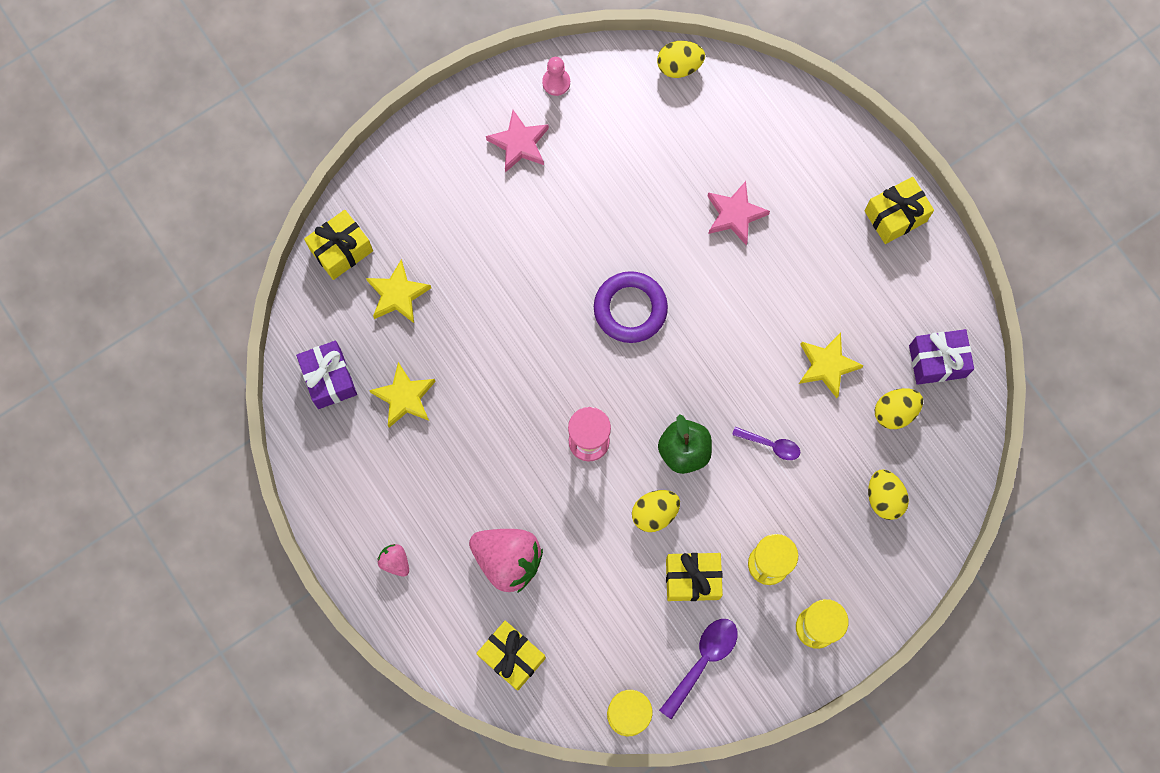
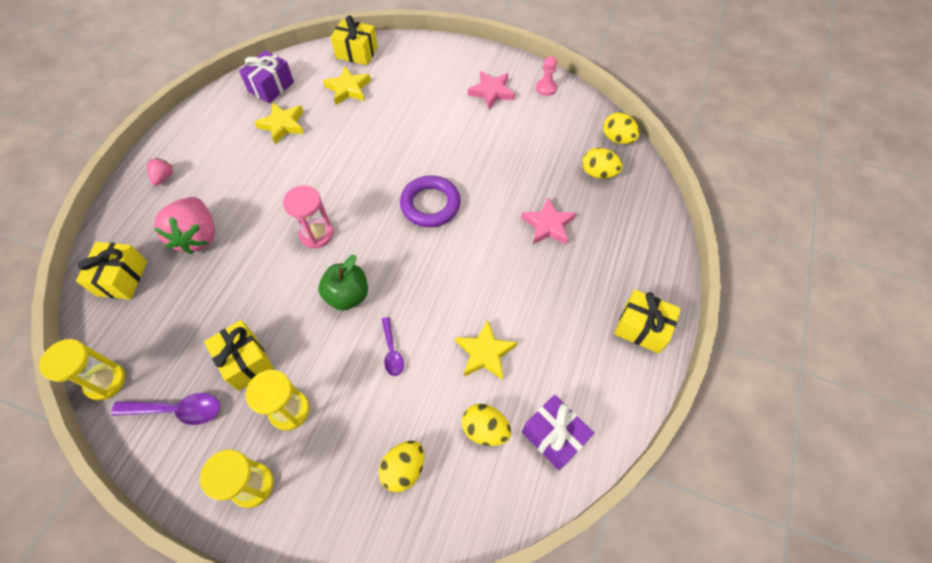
camera: 55 degrees right, 15 degrees down
yellow egg [632,490,680,532] -> yellow egg moved to [582,148,623,179]

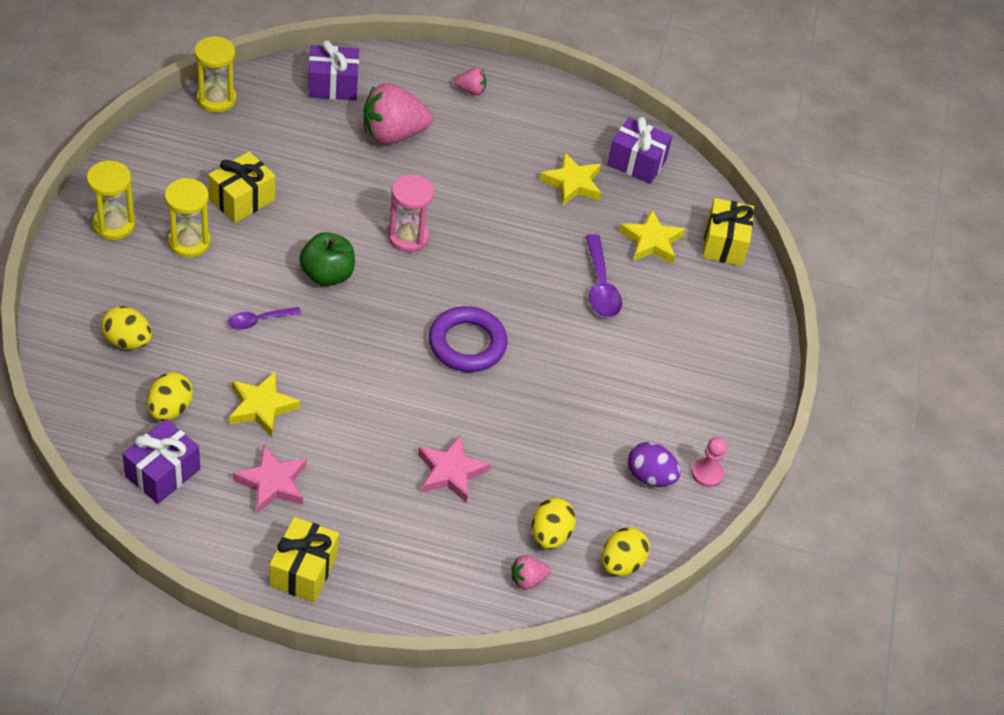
camera: 75 degrees right, 10 degrees down
yellow gift [76,242,147,299] -> purple gift [308,40,359,100]
purple spoon [111,393,220,425] -> purple spoon moved to [586,234,622,318]
pink star [468,71,515,109] -> pink star moved to [233,445,307,513]
none -> pink strawberry [512,555,551,590]
none -> purple egg [628,442,680,487]

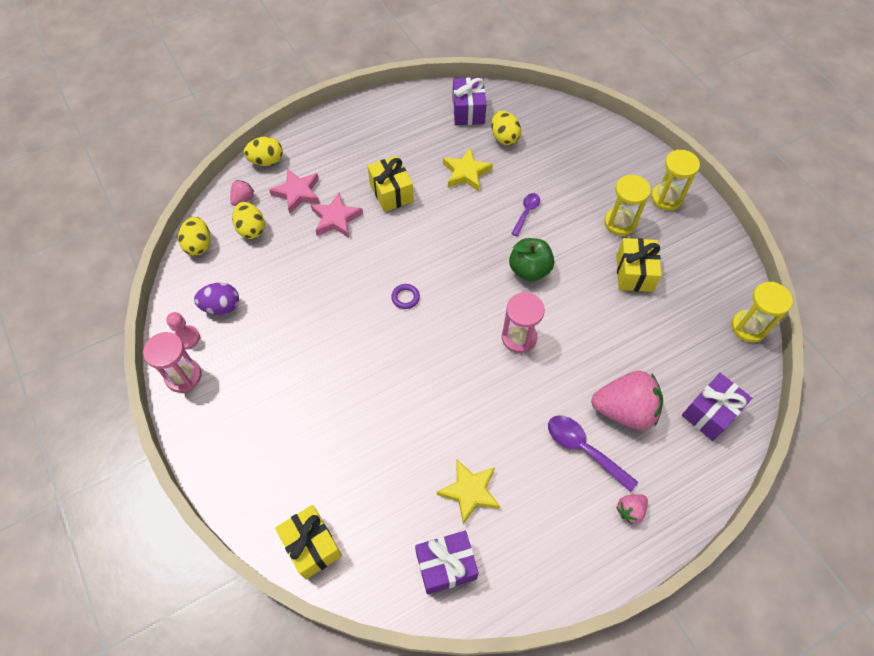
camera: 145 degrees right, 10 degrees up
yellow egg [101,306,152,349] -> yellow egg moved to [244,136,283,166]
pink star [233,445,307,513] -> pink star moved to [269,168,320,214]
yellow gift [269,517,339,603] -> yellow gift moved to [368,156,414,212]
pink strawberry [364,83,433,144] -> pink strawberry turned 60 degrees clockwise [591,371,663,430]
purple ring [429,306,507,372] -> purple ring [391,284,420,309], size x0.45
purple spoon [586,234,622,318] -> purple spoon moved to [548,415,638,493]
yellow star [619,210,685,264] -> none
none -> pink hourglass [143,332,202,392]

